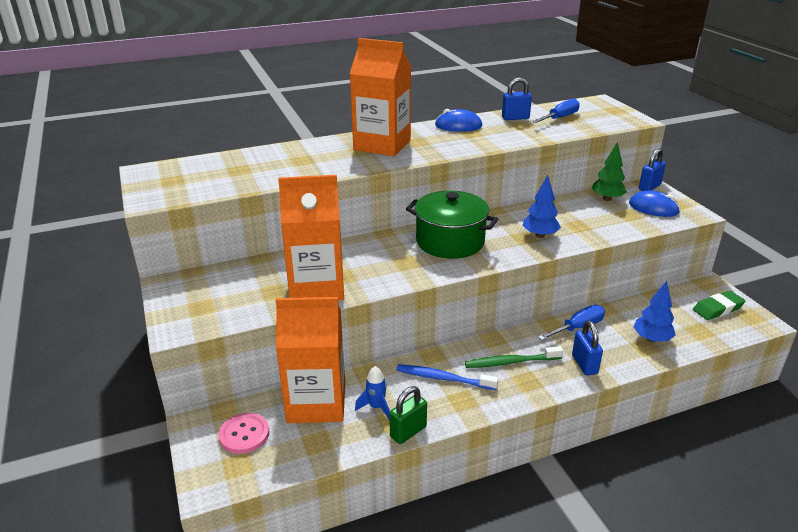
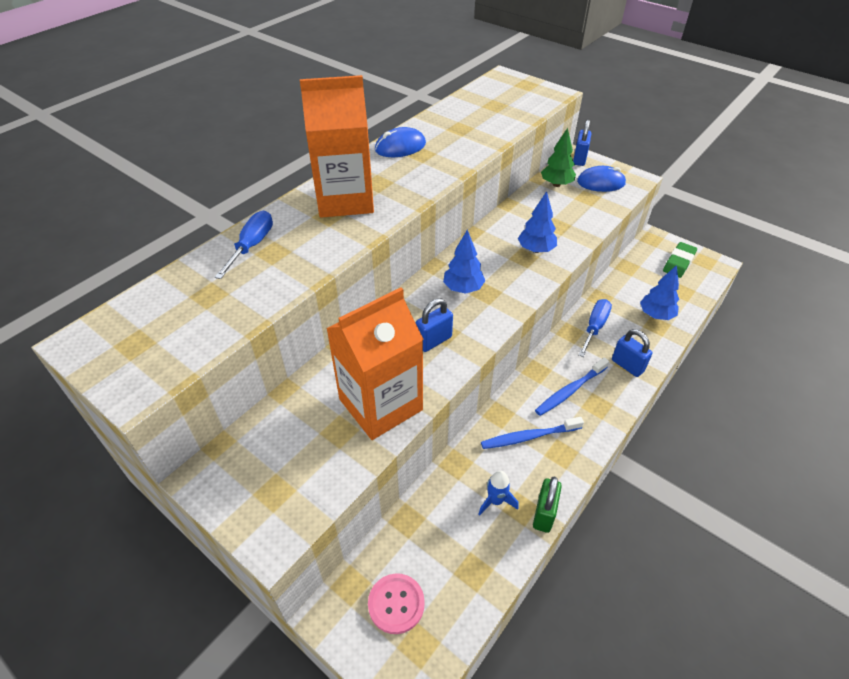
camera: 30 degrees left, 15 degrees up
orange carton [276,297,345,423] -> none
green pot [406,191,498,259] -> blue tree [443,230,485,294]
green toothbrush [465,346,563,368] -> blue toothbrush [535,357,609,416]
blue padlock [502,77,532,120] -> blue padlock moved to [416,298,453,352]
blue screwdriver [532,98,580,123] -> blue screwdriver moved to [215,211,273,279]

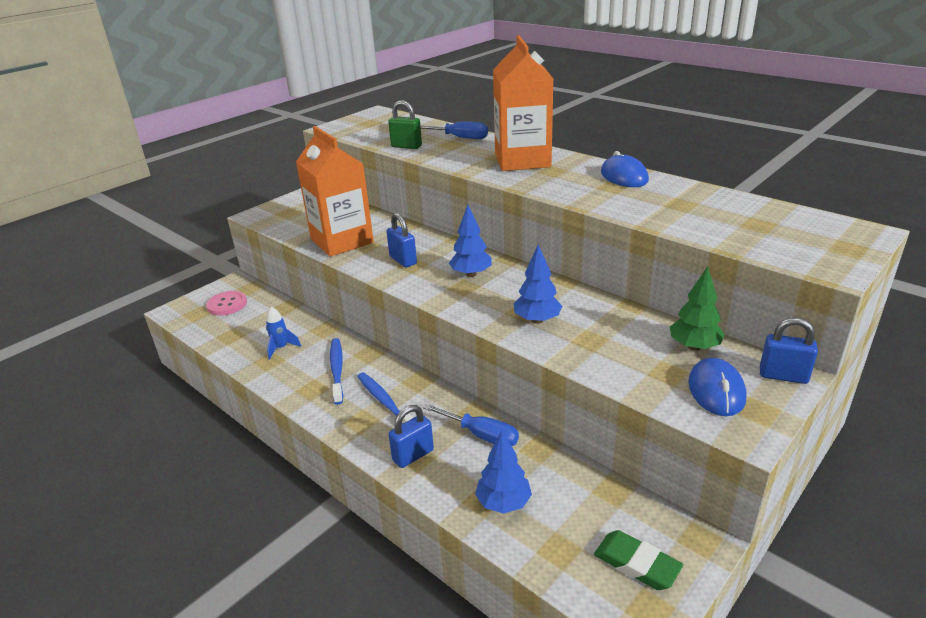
camera: 95 degrees right, 15 degrees down
green padlock [533,477,562,533] -> green padlock moved to [388,100,422,149]

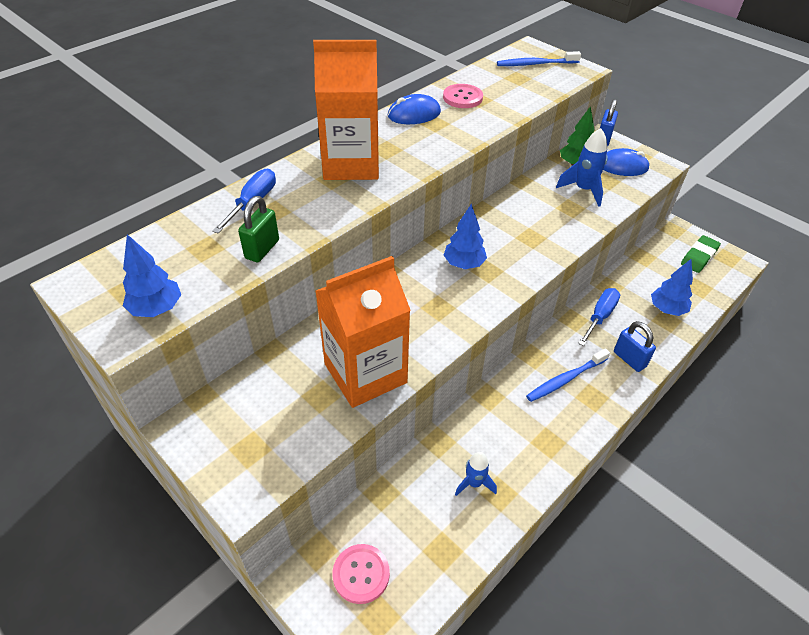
camera: 90 degrees left, 15 degrees up
blue toothbrush [330,338,343,405] -> blue toothbrush moved to [497,51,581,66]
blue padlock [386,213,417,267] -> none
blue tree [514,244,562,324] -> blue tree moved to [123,234,181,317]
none -> pink button [443,84,483,108]
none -> blue rocket [556,128,608,207]

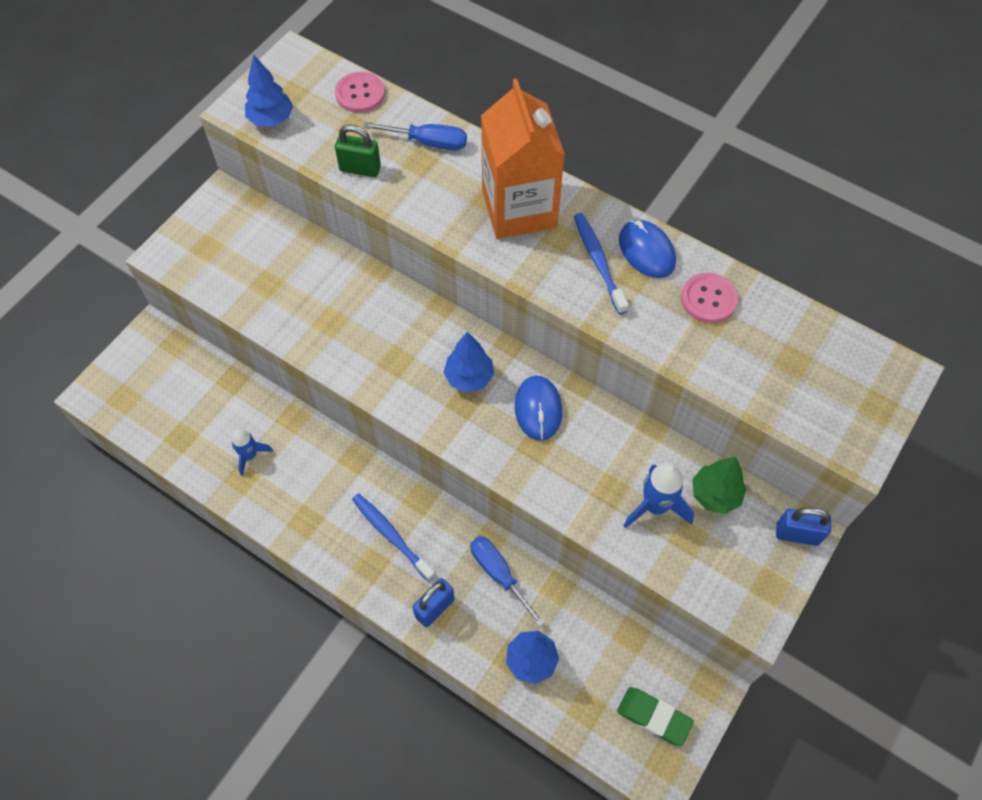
camera: 80 degrees right, 15 degrees up
orange carton [316,256,411,408] -> none
pink button [332,544,390,604] -> pink button moved to [335,72,385,113]
blue toothbrush [497,51,581,66] -> blue toothbrush moved to [574,213,629,314]
blue screwdriver [578,288,620,346] -> blue screwdriver turned 150 degrees counterclockwise [470,536,545,627]
blue mouse [603,148,650,176] -> blue mouse moved to [515,376,562,441]

